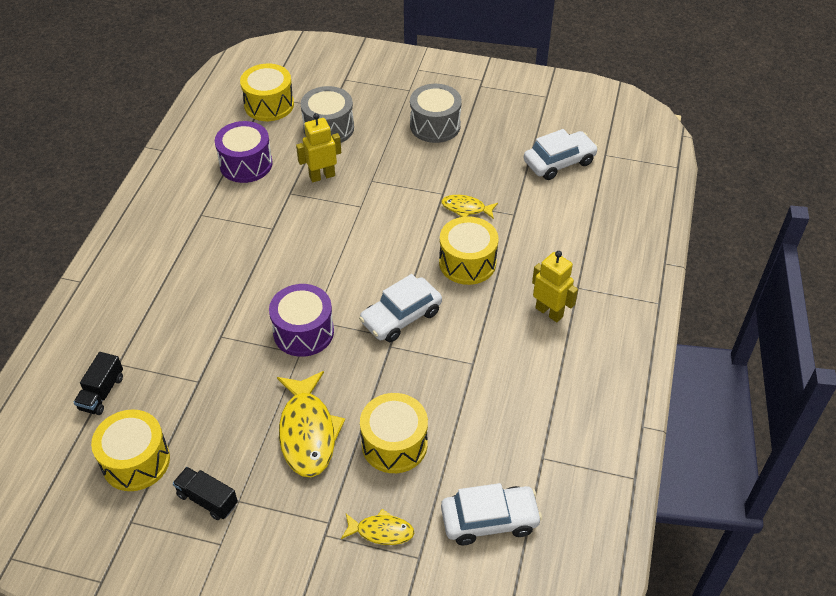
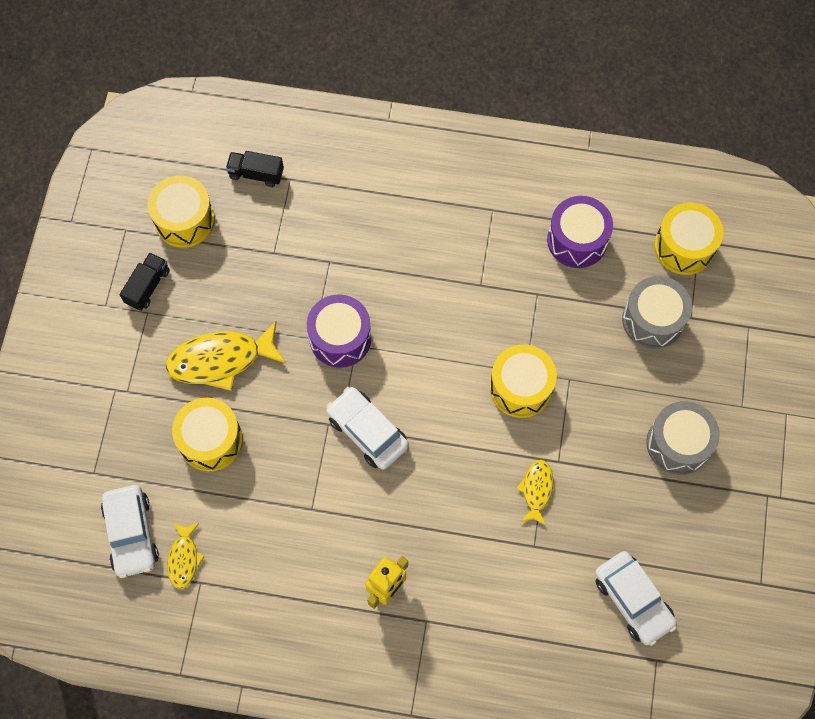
camera: 85 degrees right, 20 degrees up
yellow robot [296,113,341,182] -> none
yellow fish [341,509,414,545] -> yellow fish moved to [167,522,205,589]
yellow drum [439,216,498,285] -> yellow drum moved to [490,344,557,418]

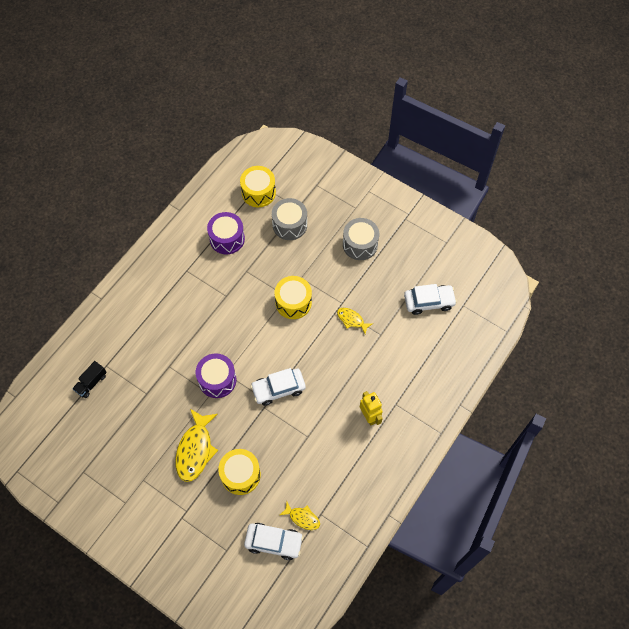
camera: 65 degrees left, 5 degrees down
black truck [120,253,170,311] -> none
yellow drum [148,175,215,248] -> none

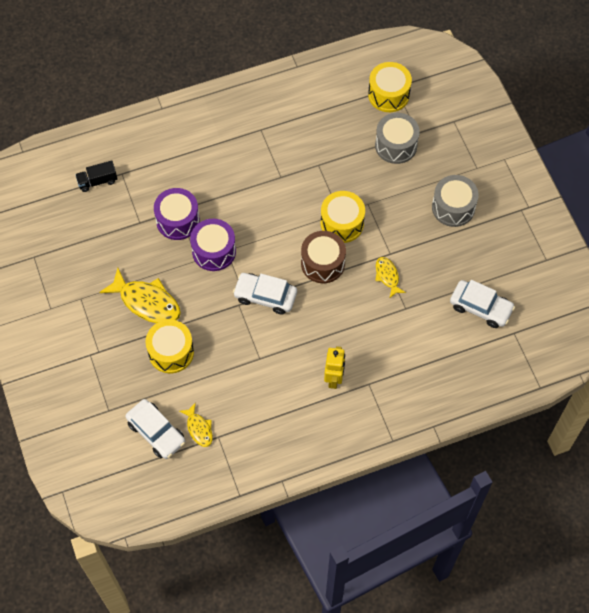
camera: 35 degrees right, 0 degrees up
yellow fish [175,409,218,482] -> yellow fish turned 105 degrees counterclockwise [99,268,181,323]
purple drum [207,212,245,255] -> purple drum moved to [154,188,200,240]
none -> brown drum [301,231,346,283]

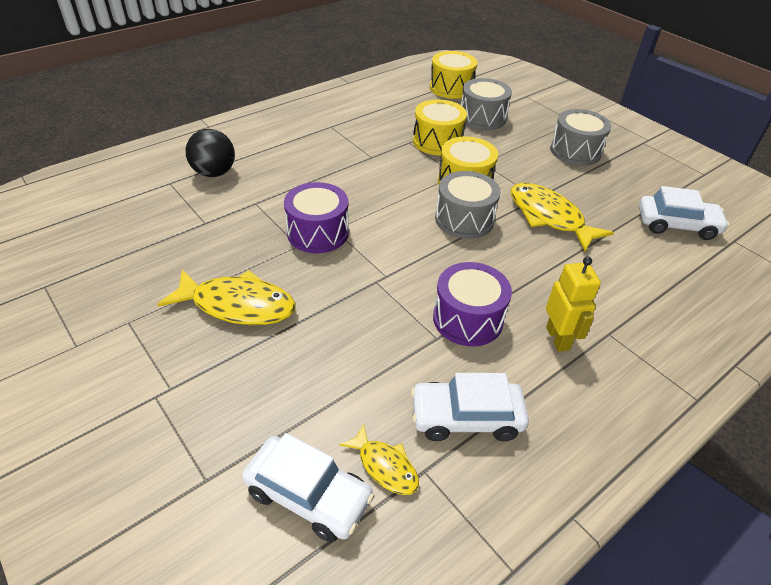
camera: 20 degrees left, 20 degrees down
black truck [75,161,117,192] -> none
yellow drum [146,320,194,373] -> yellow drum moved to [413,99,467,156]
purple drum [154,188,200,240] -> purple drum moved to [433,262,512,346]
white car [233,273,297,314] -> white car moved to [411,373,529,441]
brown drum [301,231,346,283] -> grey drum [435,171,501,239]
yellow fish [375,257,406,299] -> yellow fish [511,183,614,252], size x1.85
none -> black ball [186,129,235,177]

